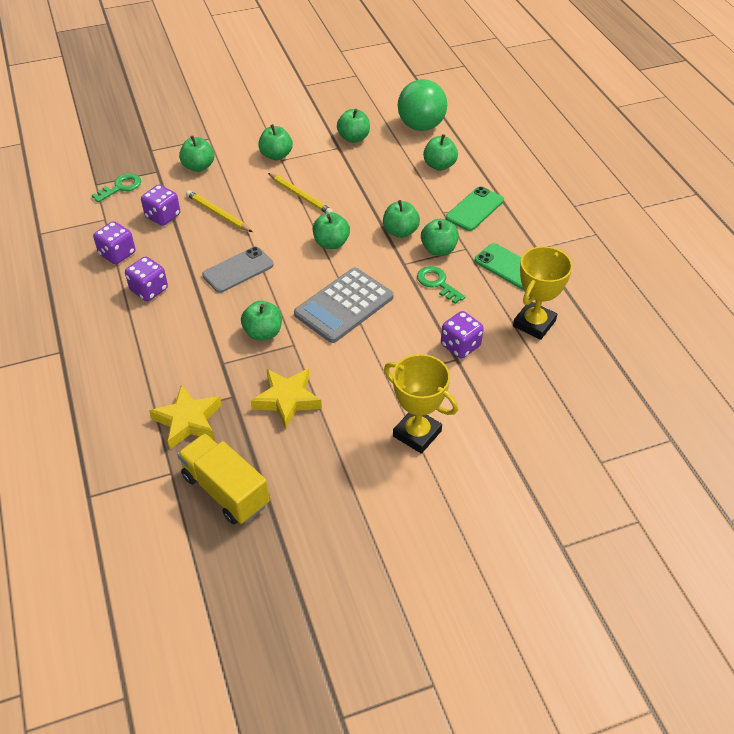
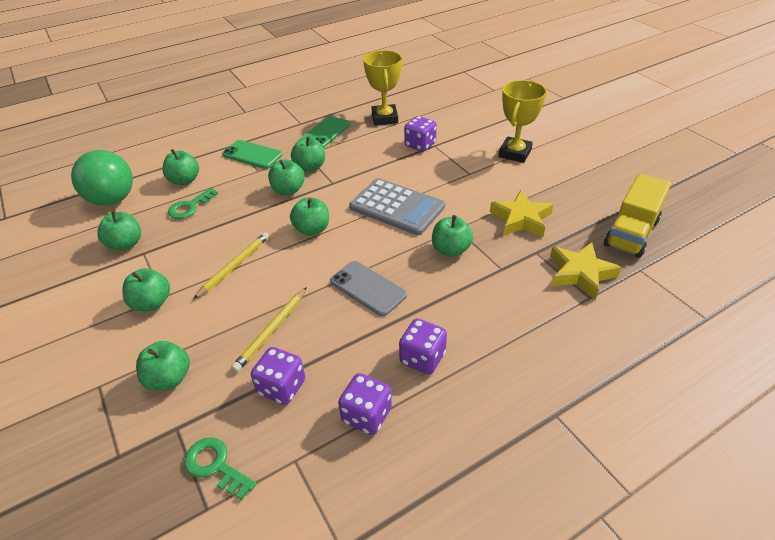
camera: 100 degrees left, 5 degrees down
green key [417,266,465,304] -> green key moved to [168,188,218,219]
yellow trophy [513,246,573,340] -> yellow trophy turned 60 degrees clockwise [363,50,402,125]

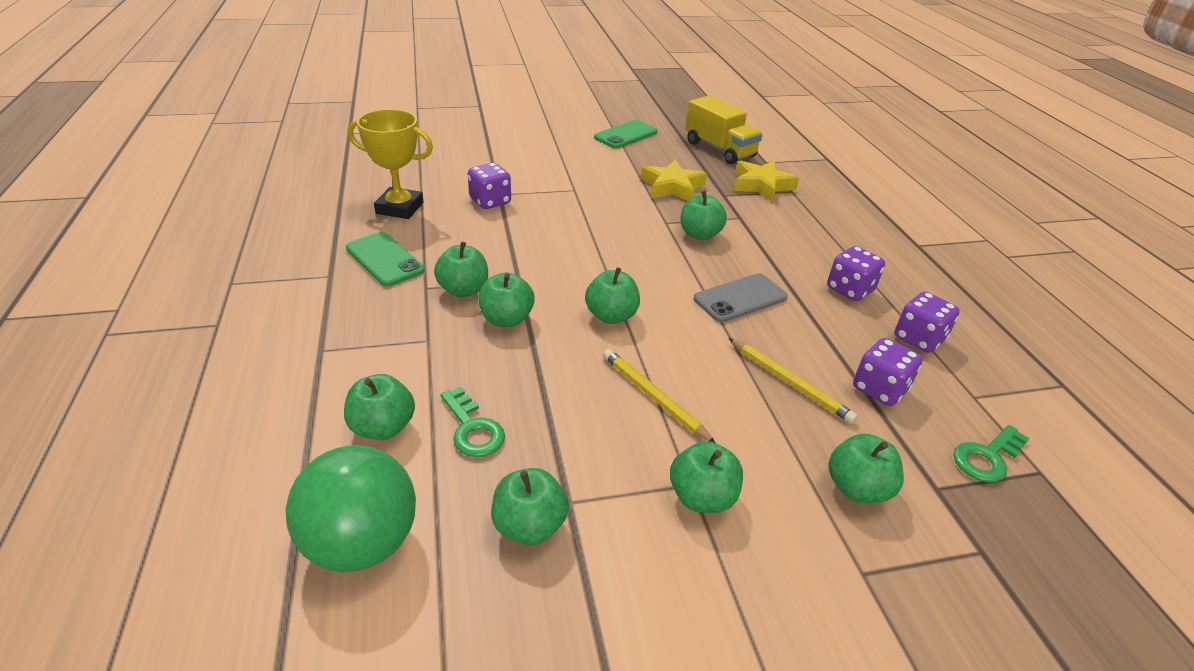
camera: 75 degrees left, 5 degrees down
green phone [222,140,283,169] -> green phone moved to [594,120,657,148]
grey calculator [349,178,445,235] -> none
yellow trophy [498,80,547,163] -> none

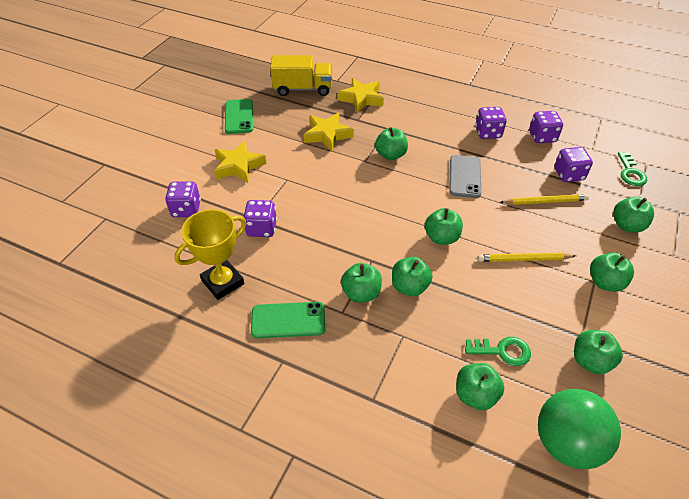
camera: 50 degrees left, 10 degrees up
none -> purple dice [165,181,201,217]
none -> yellow star [214,141,266,183]

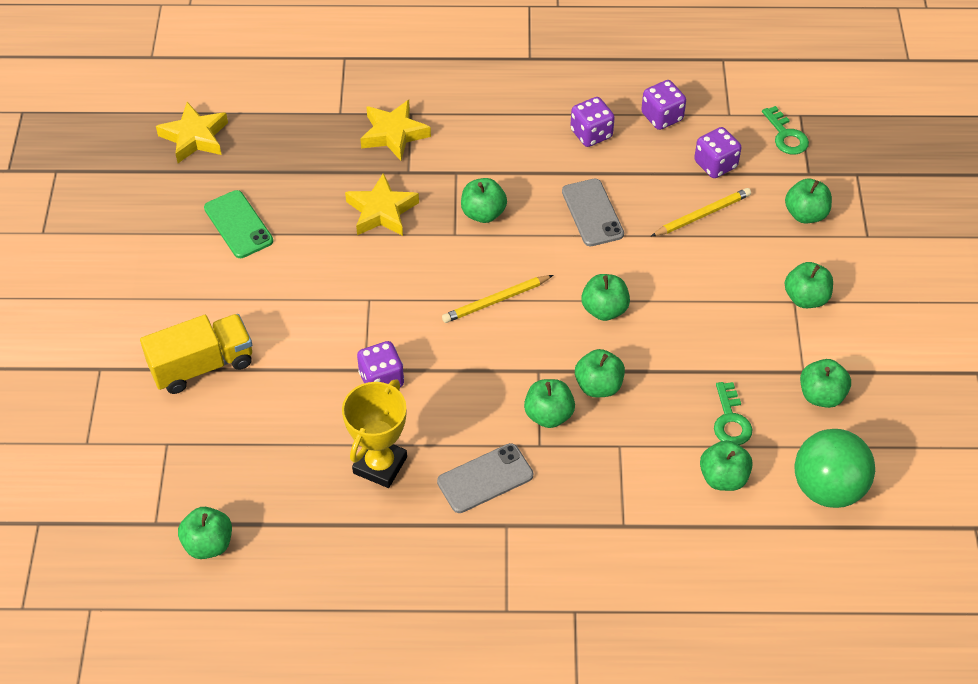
camera: 25 degrees left, 5 degrees up
purple dice [165,181,201,217] -> none
yellow star [214,141,266,183] -> yellow star moved to [156,102,228,163]
green phone [251,302,325,338] -> grey phone [437,443,533,513]
yellow truck [270,55,332,96] -> yellow truck moved to [140,314,252,394]
green key [465,337,531,366] -> green key turned 105 degrees clockwise [714,382,753,445]
yellow pencil [477,253,576,262] -> yellow pencil moved to [442,275,553,323]
none -> green apple [178,507,232,559]

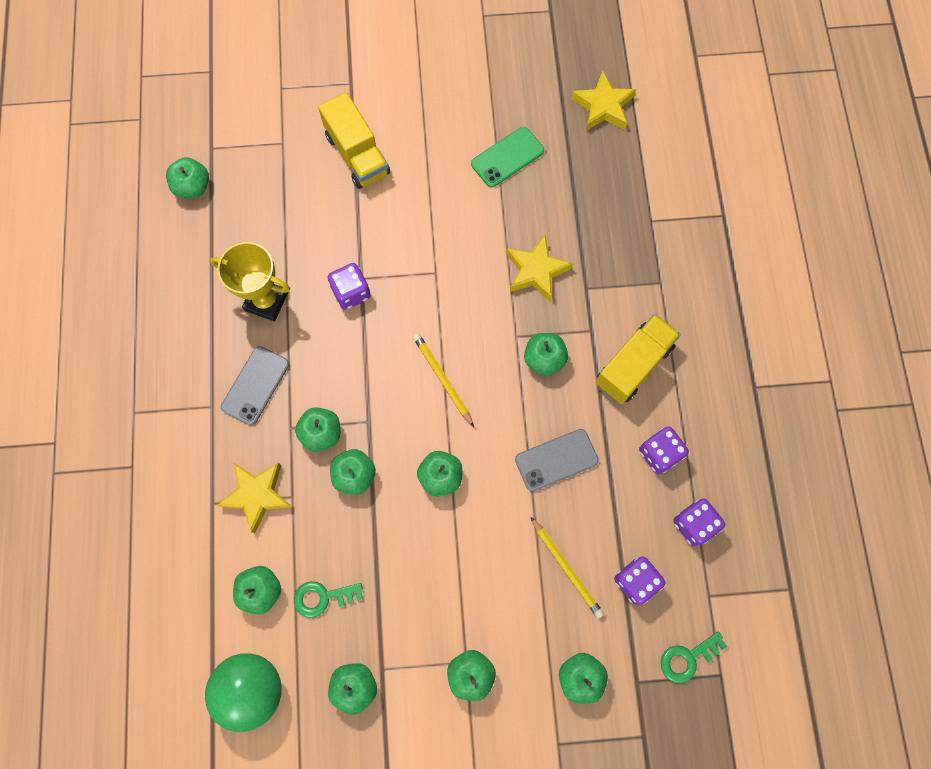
camera: 85 degrees right, 20 degrees up
yellow star [360,100,431,161] -> yellow star moved to [217,463,292,534]
grey phone [437,443,533,513] -> grey phone turned 60 degrees clockwise [221,346,289,425]
none -> yellow truck [595,314,681,404]

